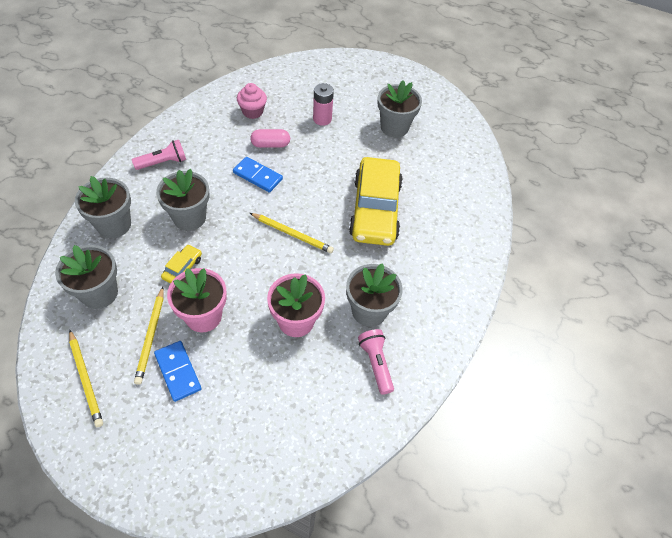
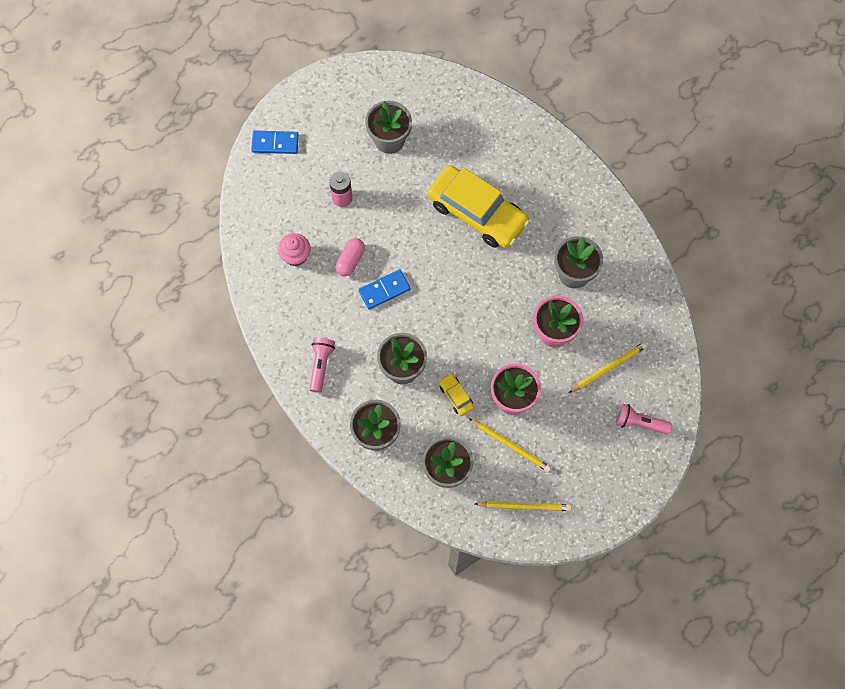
camera: 55 degrees left, 15 degrees up
blue domino [154,341,202,402] -> blue domino moved to [251,131,299,154]
yellow pencil [250,213,334,253] -> yellow pencil moved to [569,342,647,393]
pink flashlight [358,329,394,395] -> pink flashlight moved to [616,403,672,435]

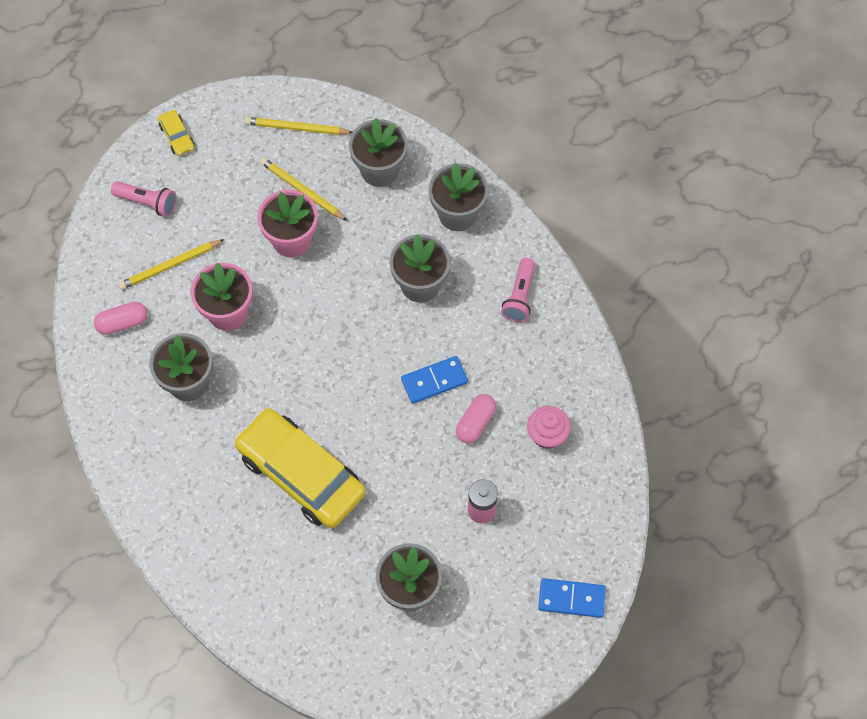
camera: 175 degrees left, 5 degrees down
yellow car [439,373,474,416] -> yellow car moved to [158,110,194,156]
none -> pink capsule [94,302,147,335]

